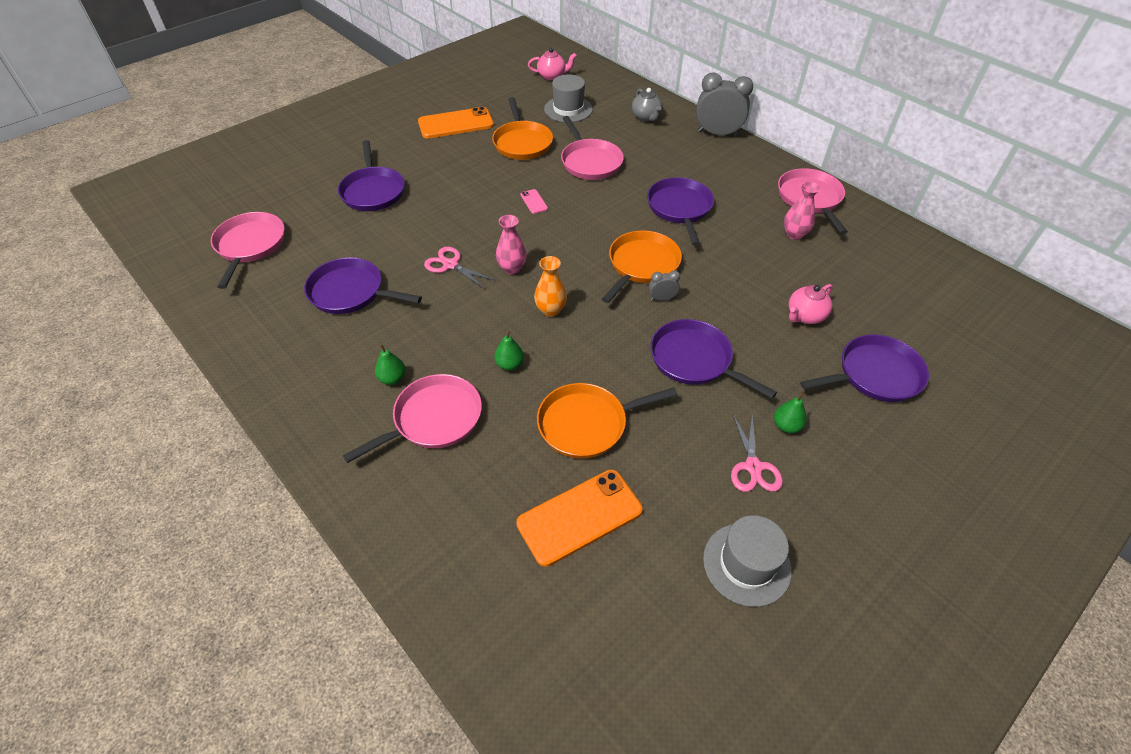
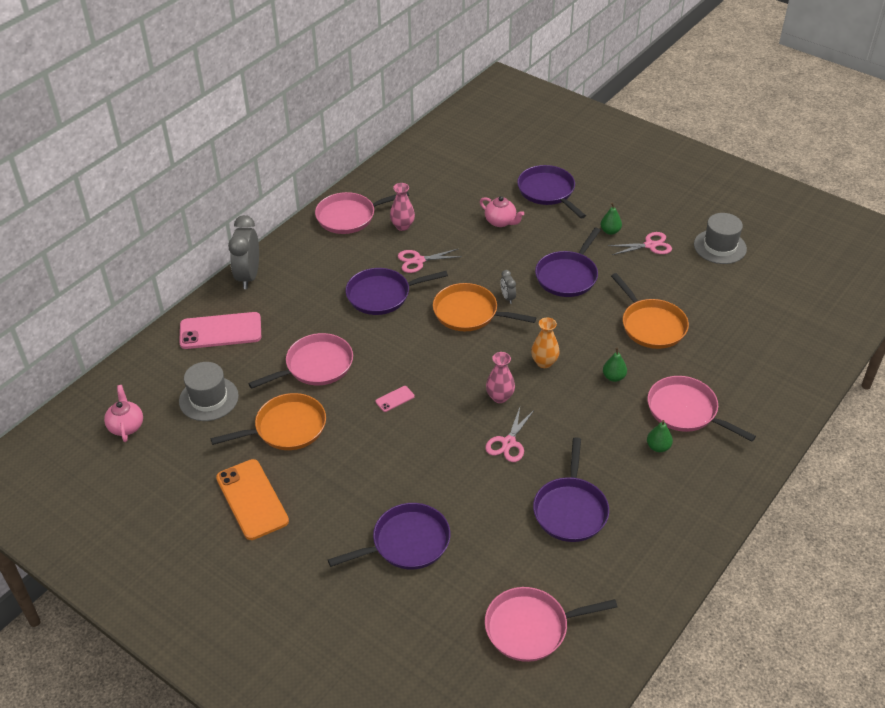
camera: 100 degrees left, 5 degrees down
orange phone [516,470,643,567] -> none
grey teapot [632,88,663,122] -> pink phone [179,312,261,349]
none -> pink scissors [398,248,462,273]

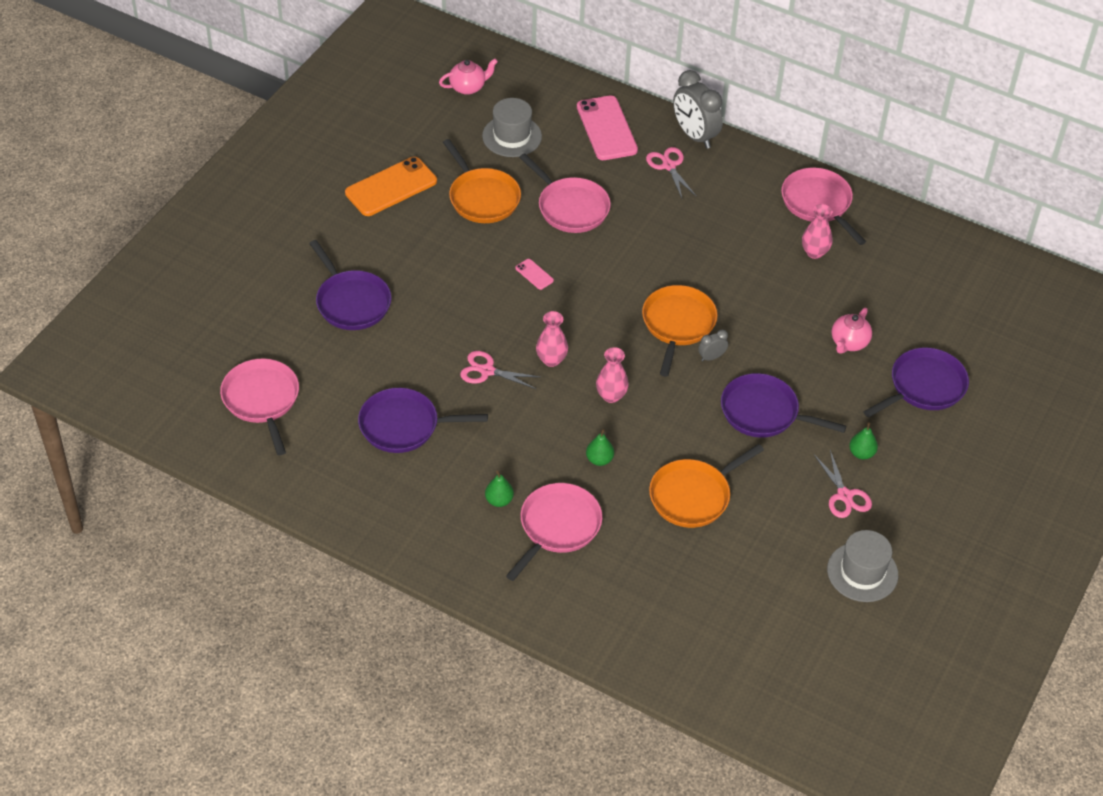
camera: 80 degrees right, 5 degrees up
grey clock [228,215,259,289] -> grey clock turned 120 degrees counterclockwise [673,70,723,149]
purple pan [345,268,448,315] -> none
pink scissors [398,248,462,273] -> pink scissors moved to [646,147,696,198]
orange vase [531,317,560,368] -> pink vase [596,347,629,403]

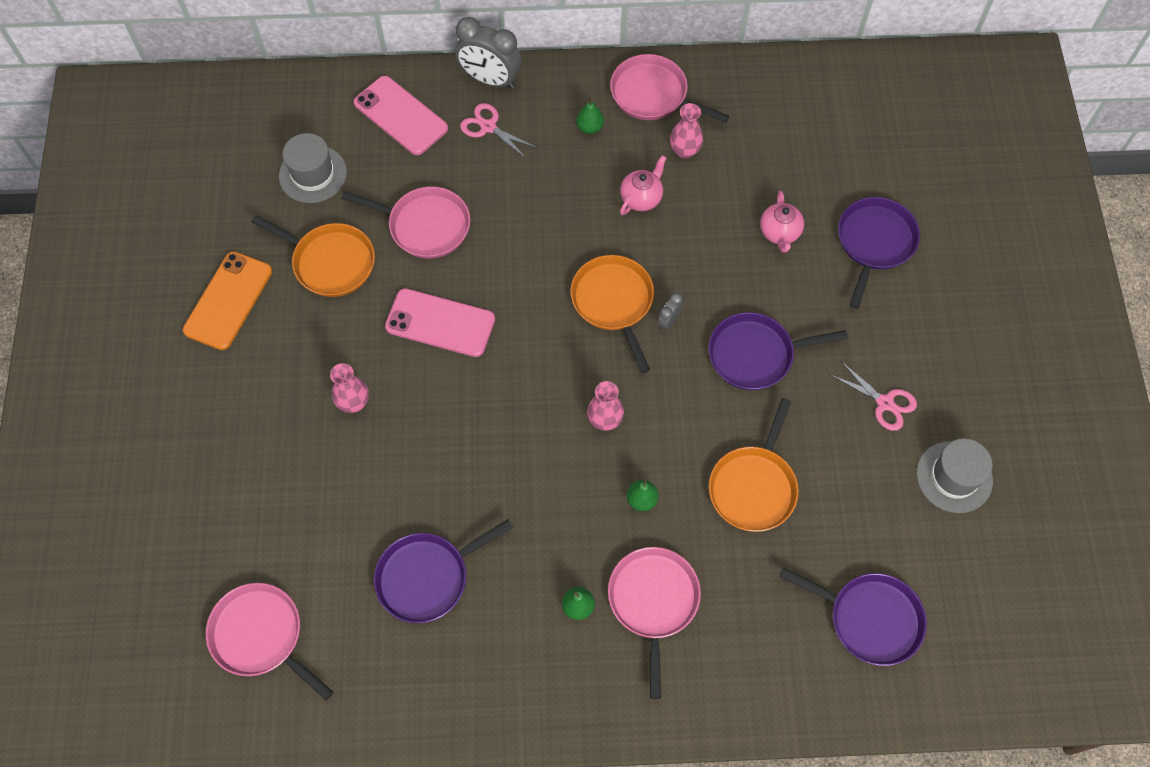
camera: 30 degrees left, 15 degrees up
purple pan [309,240,392,330] -> purple pan moved to [779,568,927,666]
pink teapot [439,59,498,95] -> pink teapot moved to [620,155,666,215]
pink scissors [460,351,540,389] -> none
pink phone [515,259,554,290] -> pink phone [385,288,495,357], size x2.29
pink vase [536,311,568,367] -> pink vase moved to [330,363,369,413]
green pear [849,422,878,460] -> green pear moved to [576,97,604,134]

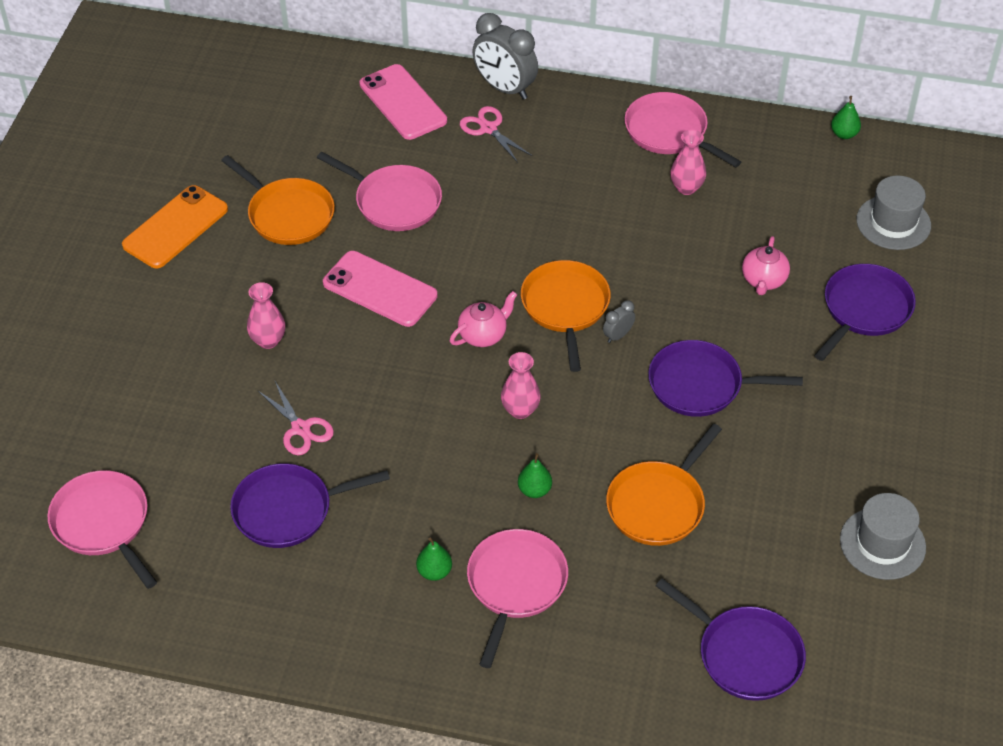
camera: 15 degrees right, 15 degrees down
grey hat [279,133,347,203] -> grey hat moved to [856,176,931,250]
green pear [576,97,604,134] -> green pear moved to [831,96,861,139]
pink teapot [620,155,666,215] -> pink teapot moved to [450,291,517,347]
pink scissors [831,361,917,431] -> pink scissors moved to [257,381,334,455]

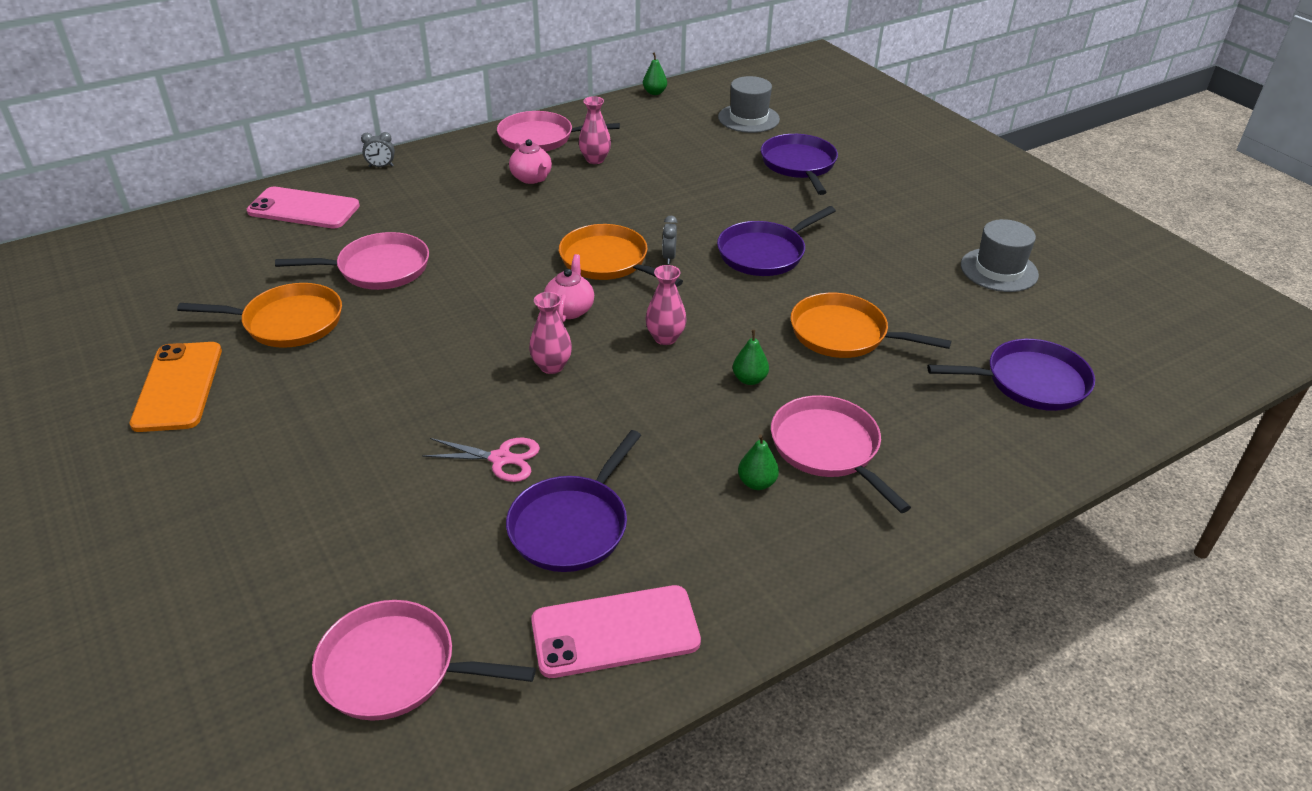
camera: 45 degrees left, 10 degrees down
pink vase [247,282,285,349] -> pink vase moved to [529,292,572,374]
pink phone [323,251,437,327] -> pink phone moved to [531,585,701,678]
pink scissors [460,106,532,163] -> none
grey clock [472,13,538,100] -> grey clock [361,132,395,167], size x0.46
orange pan [606,424,722,546] -> orange pan turned 120 degrees clockwise [791,293,951,358]
pink teapot [742,236,790,295] -> pink teapot moved to [509,139,552,184]

